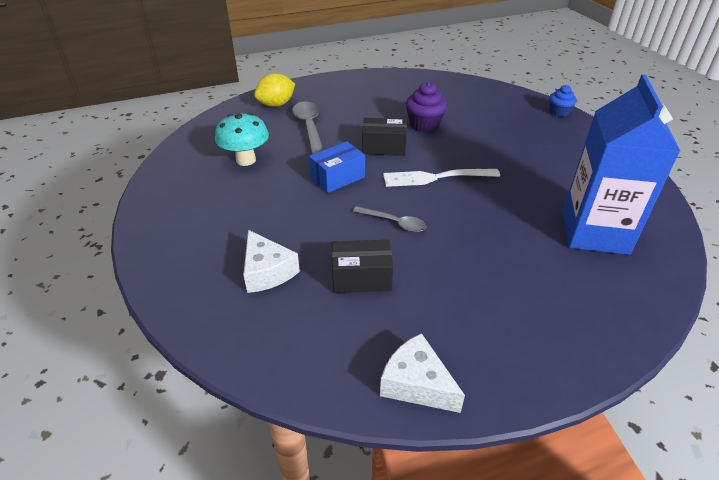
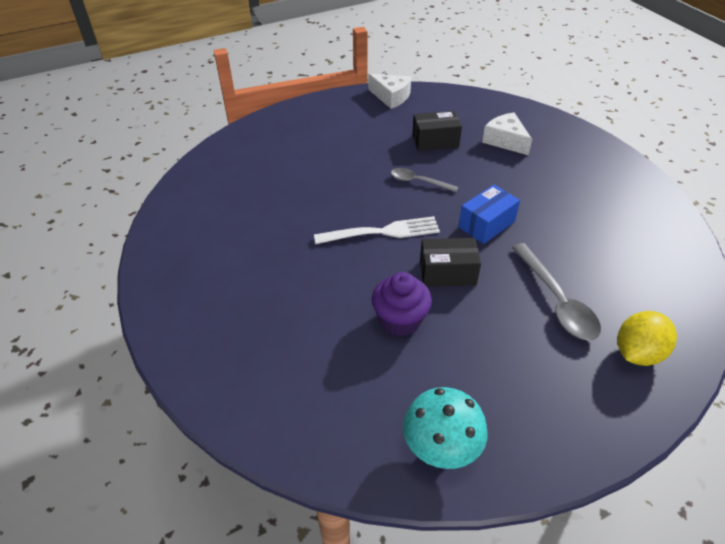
camera: 175 degrees right, 5 degrees up
turquoise mushroom [215,113,269,166] -> turquoise mushroom moved to [403,387,488,469]
blue cupcake [549,85,577,117] -> none
blue carton [562,74,680,255] -> none

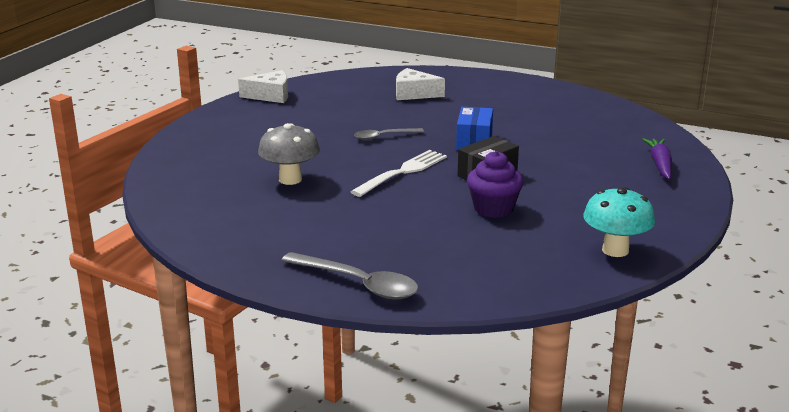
camera: 40 degrees left, 20 degrees down
black box [412,111,462,151] -> none
grey spoon [512,243,601,340] -> grey spoon moved to [281,252,418,300]
yellow lemon [617,311,677,366] -> purple carrot [642,138,672,179]
none -> grey mushroom [258,123,320,185]

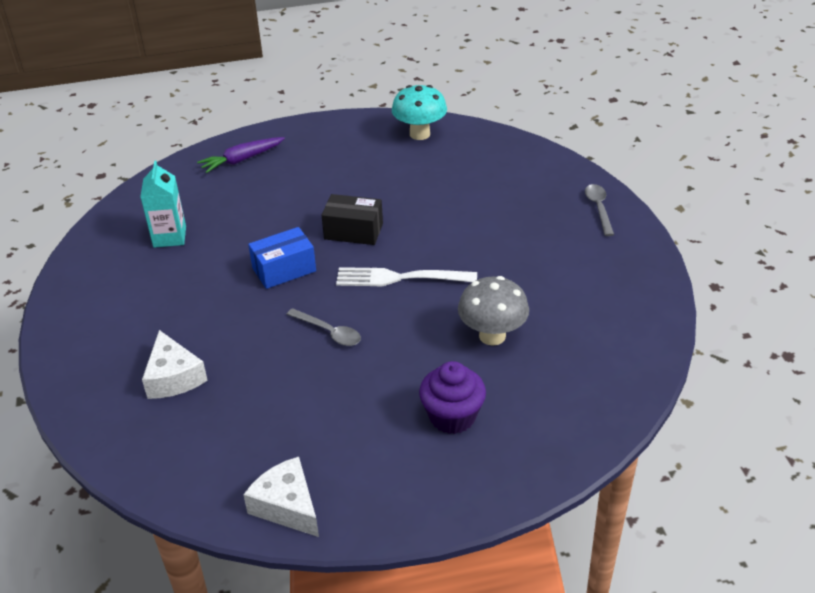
camera: 125 degrees left, 15 degrees up
grey spoon [281,252,418,300] -> grey spoon [585,184,614,236], size x0.61
purple cupcake [467,151,523,218] -> purple cupcake moved to [419,361,486,434]
none -> turquoise carton [140,160,186,248]

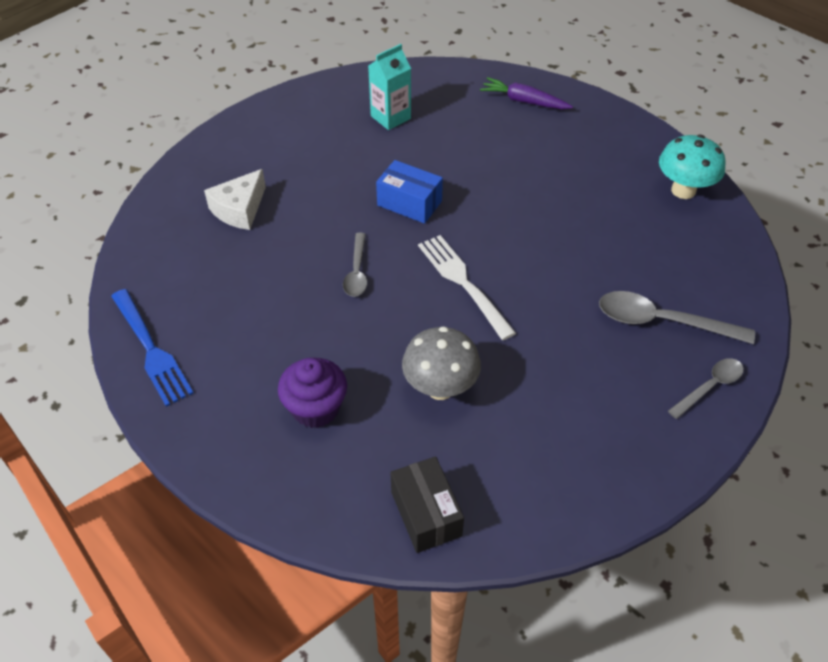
camera: 55 degrees right, 10 degrees up
white cheese [243,457,319,537] -> blue fork [111,289,193,407]
black box [321,194,383,245] -> black box moved to [390,457,464,553]
none -> grey spoon [599,291,755,344]

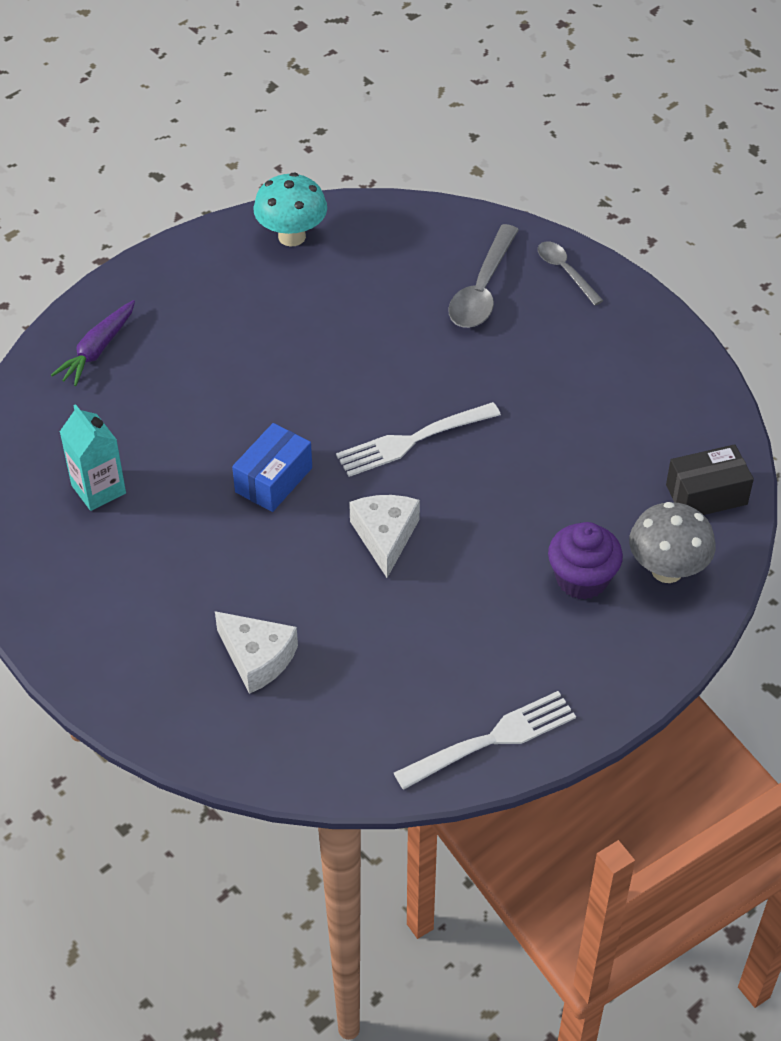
camera: 85 degrees left, 0 degrees up
blue fork [111,289,193,407] -> white fork [394,691,576,790]
grey spoon [343,233,367,297] -> white cheese [349,495,420,578]
grey mushroom [402,326,481,400] -> grey mushroom moved to [629,502,715,583]

